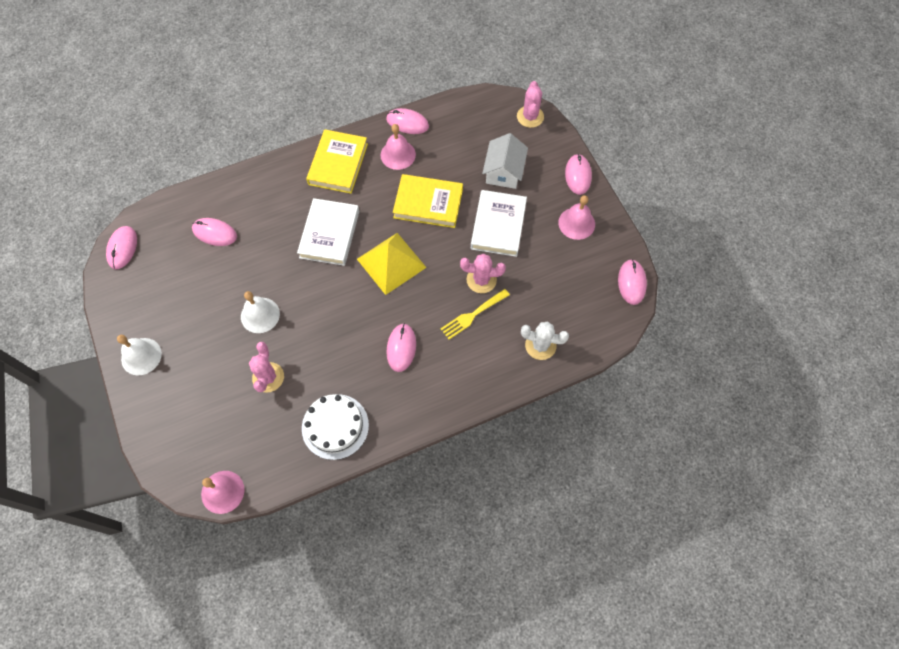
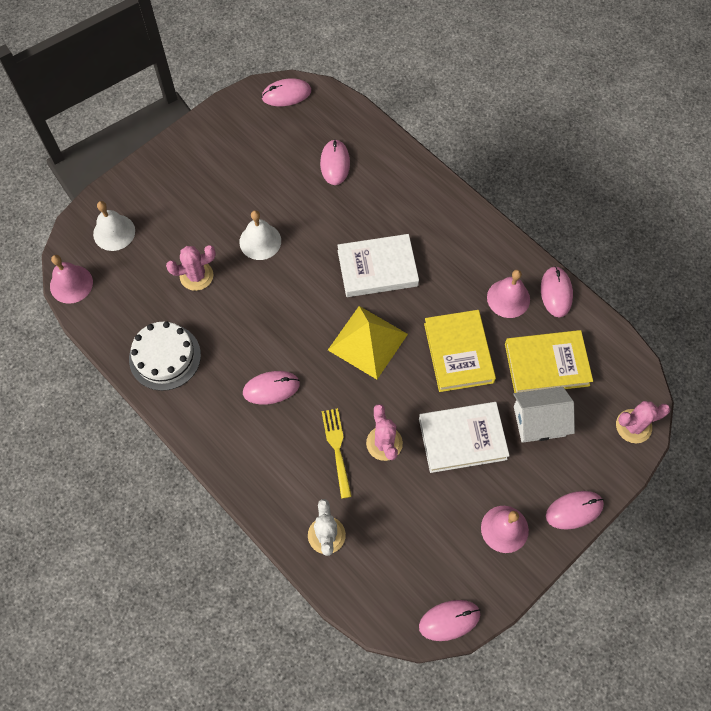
camera: 70 degrees right, 0 degrees up
white bell [117,335,162,375] -> white bell moved to [93,201,135,251]
yellow book [306,129,368,194] -> yellow book moved to [505,330,593,393]
yellow fork [440,289,510,339] -> yellow fork turned 45 degrees clockwise [322,408,352,499]

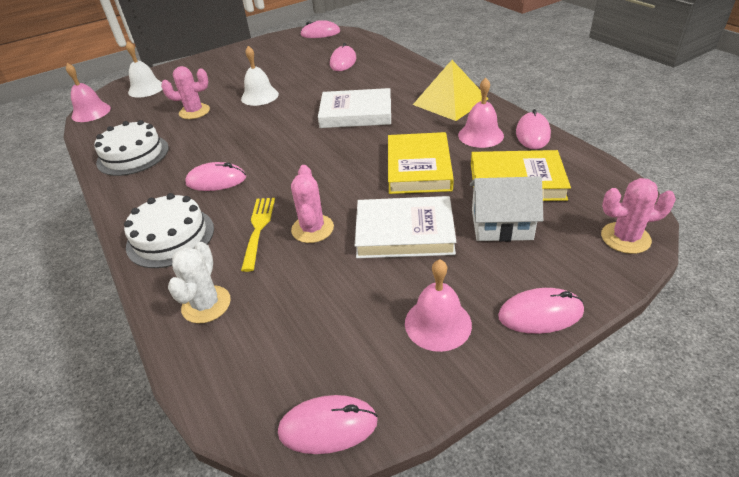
camera: 15 degrees right, 25 degrees down
yellow pyramid [328,306,408,379] -> yellow pyramid moved to [413,60,488,121]
none -> white cake [124,193,214,268]

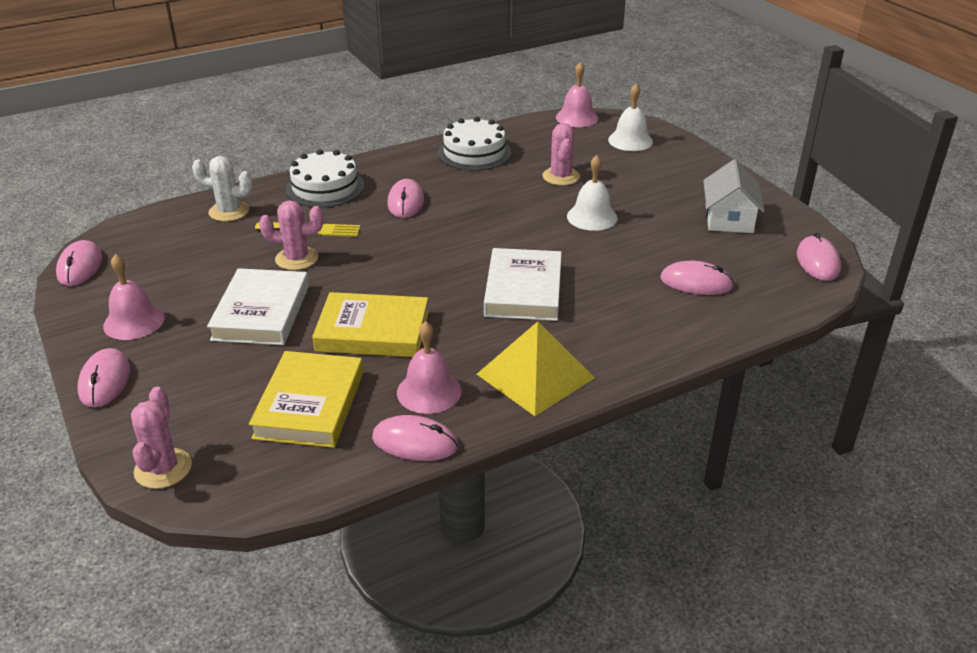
camera: 90 degrees right, 5 degrees down
white house [470,176,543,242] -> white house moved to [703,159,765,233]

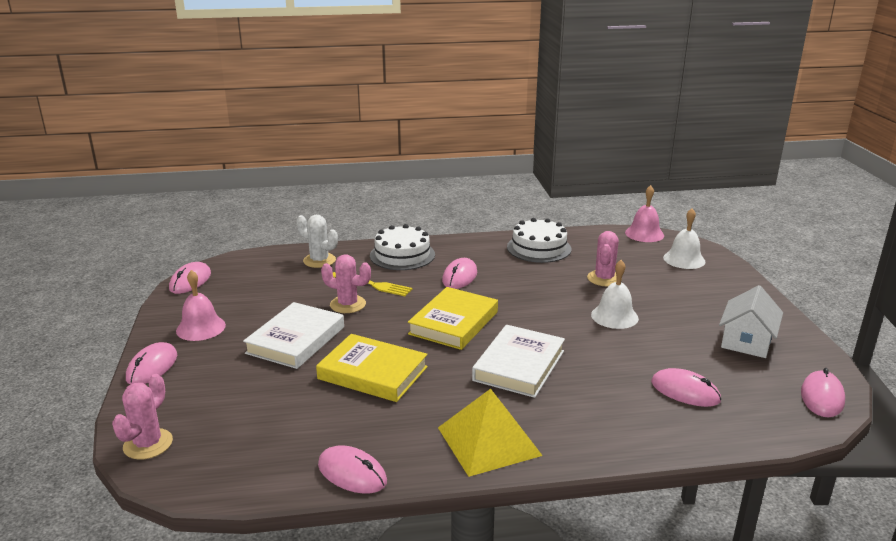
camera: 20 degrees right, 10 degrees down
yellow book [249,351,363,448] -> yellow book moved to [408,287,498,350]
pink bell [397,321,461,414] -> none

